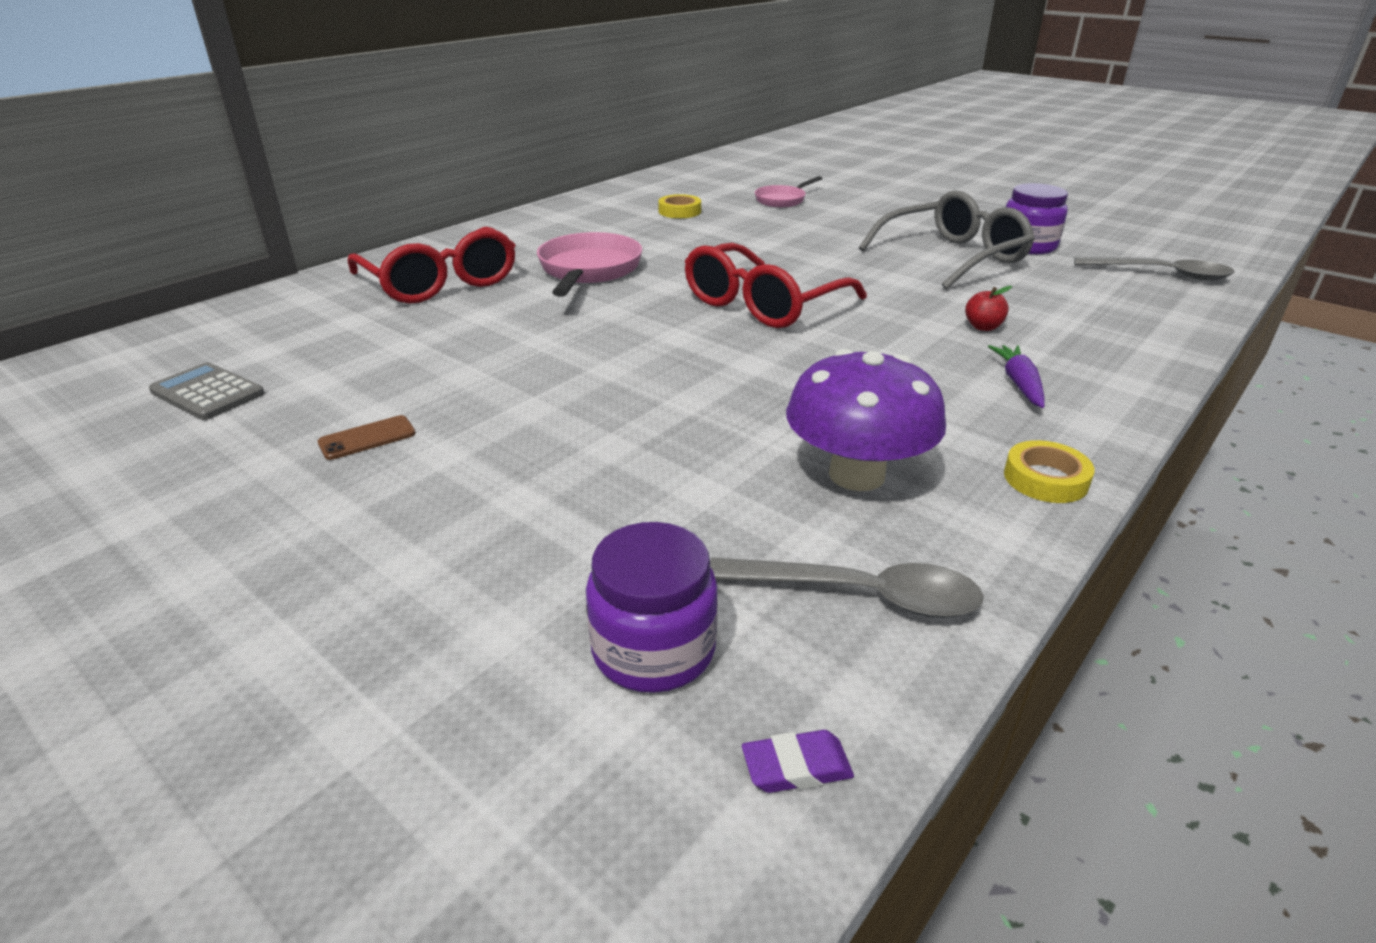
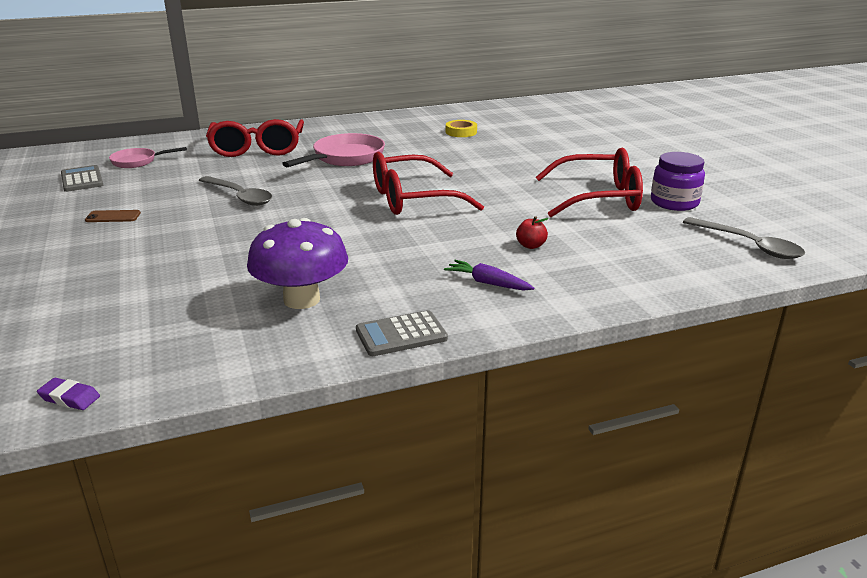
camera: 30 degrees right, 5 degrees down
purple jar [586,522,718,693] -> none
grey spoon [710,558,984,618] -> grey spoon moved to [199,176,272,206]
pink pan [755,176,822,207] -> pink pan moved to [109,147,187,168]
grey glasses [859,190,1035,290] -> red glasses [536,148,643,217]
purple carrot [988,345,1045,408] -> purple carrot turned 90 degrees counterclockwise [444,260,534,291]
yellow tape [1004,440,1095,503] -> grey calculator [356,310,448,356]

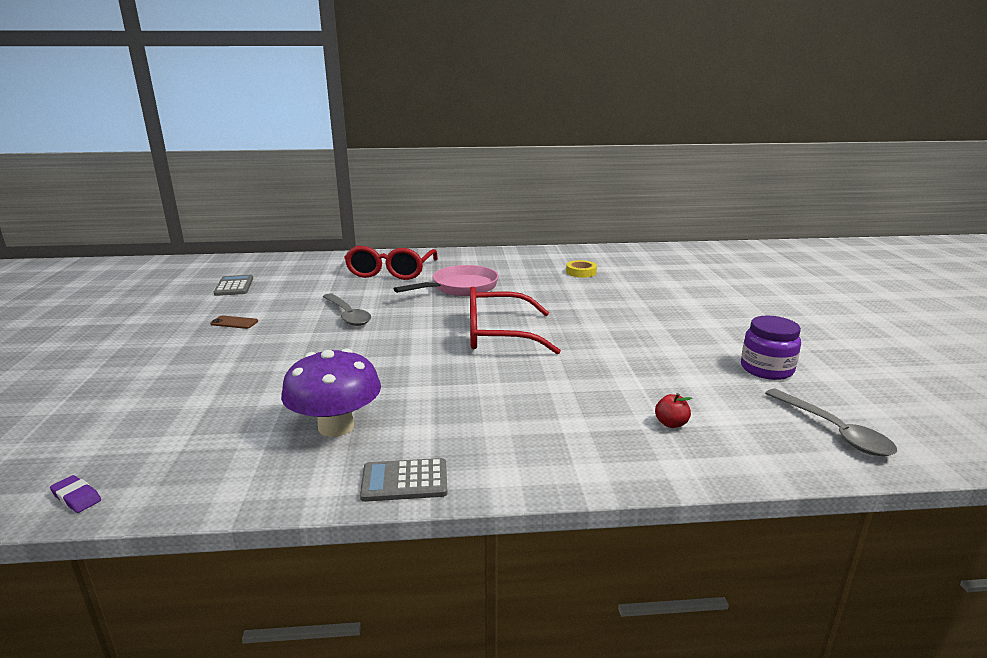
camera: 15 degrees right, 5 degrees down
pink pan [109,147,187,168] -> none
purple carrot [444,260,534,291] -> none
red apple [516,216,548,249] -> red apple moved to [655,393,692,428]
red glasses [536,148,643,217] -> none

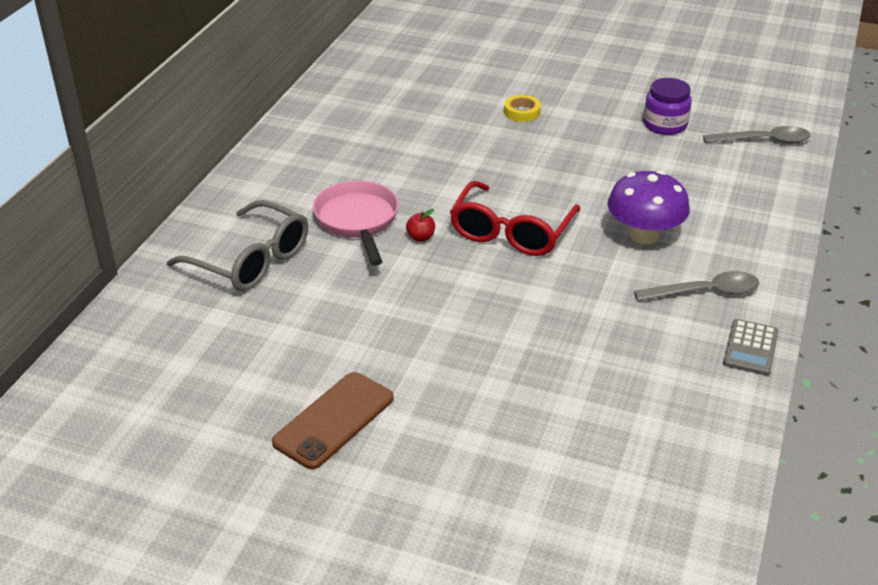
camera: 65 degrees left, 15 degrees up
purple eraser [50,475,101,513] -> none
brown phone [210,316,258,329] -> brown phone [272,372,394,469], size x2.10
grey calculator [214,275,253,296] -> none
purple mushroom [281,348,381,437] -> purple mushroom moved to [607,170,690,244]
grey spoon [323,293,371,326] -> grey spoon moved to [634,271,759,301]
red glasses [344,246,438,280] -> grey glasses [167,200,308,291]
yellow tape [566,260,597,278] -> yellow tape moved to [504,95,541,122]
red apple [655,393,692,428] -> red apple moved to [406,209,435,242]

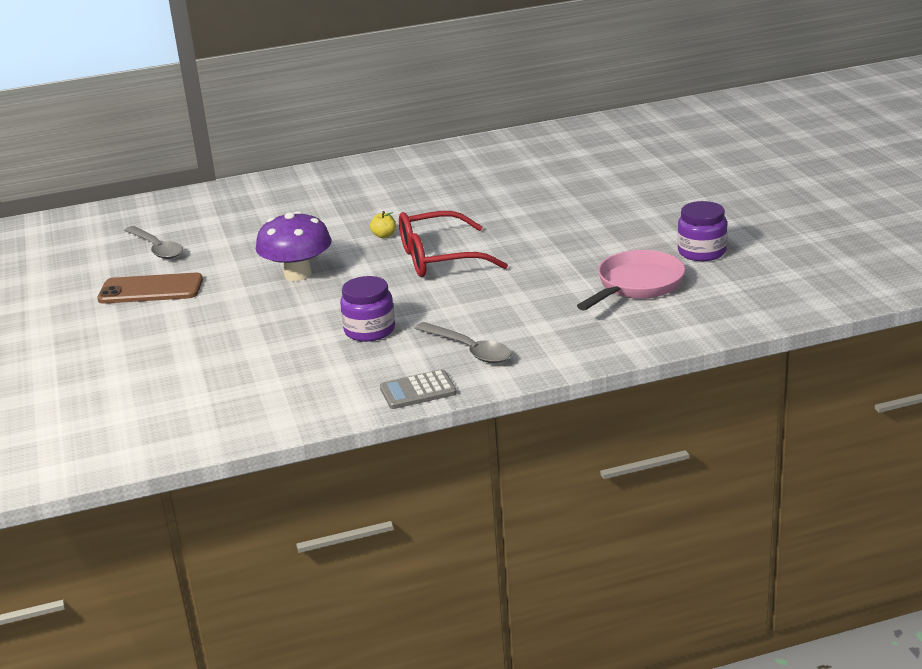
camera: 55 degrees right, 10 degrees down
grey glasses [167,200,308,291] -> none
pink pan [313,181,399,266] -> pink pan moved to [577,250,685,311]
red apple [406,209,435,242] -> yellow apple [370,211,396,238]
yellow tape [504,95,541,122] -> none
purple mushroom [607,170,690,244] -> purple mushroom moved to [256,211,332,281]
grey spoon [703,126,811,144] -> grey spoon moved to [124,226,183,259]
none -> purple jar [340,276,395,342]

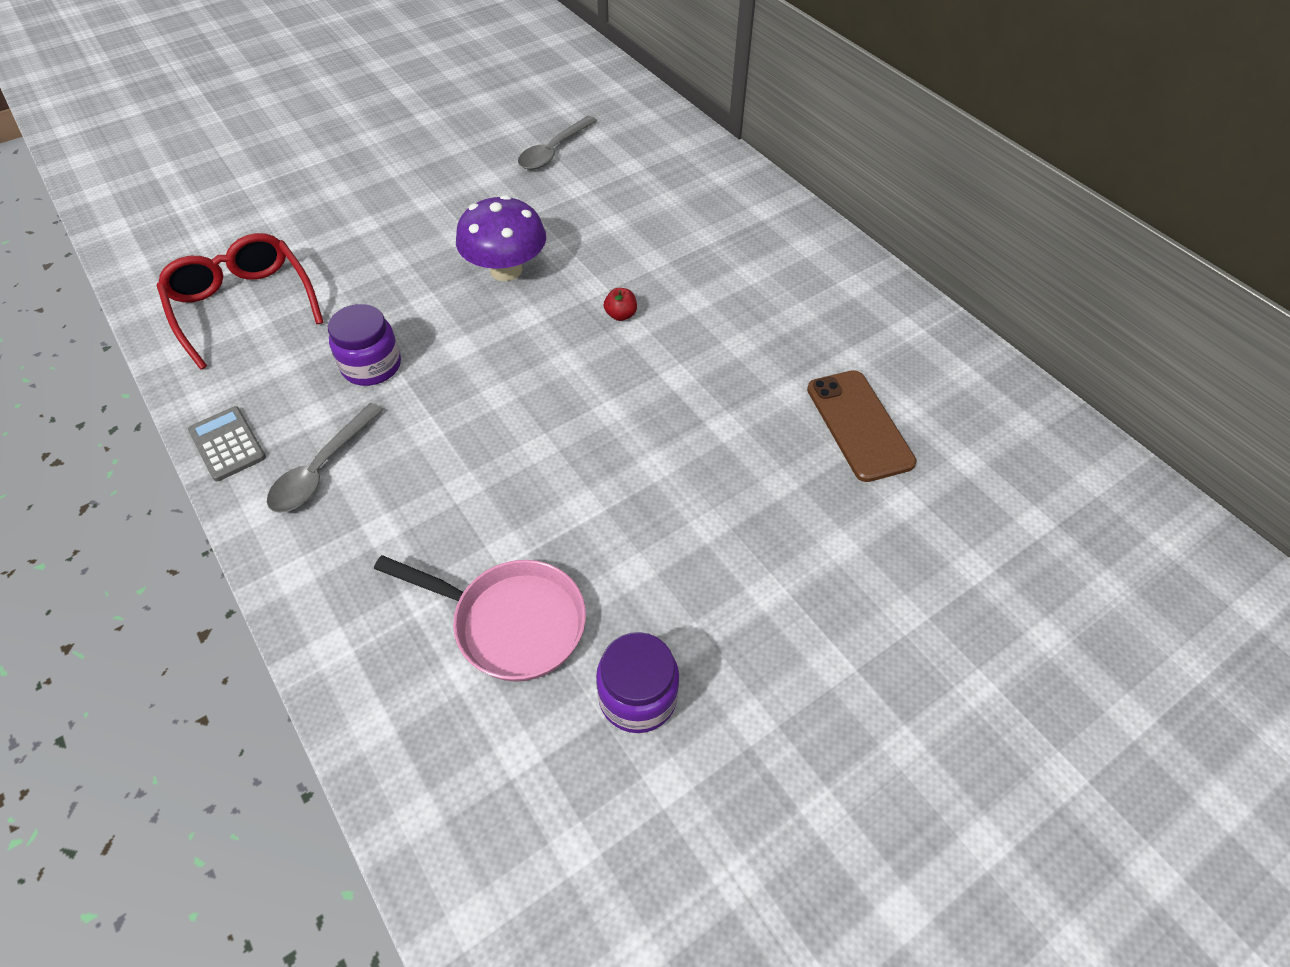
camera: 70 degrees right, 25 degrees up
brown phone [97,273,203,304] -> brown phone moved to [807,370,916,482]
yellow apple [370,211,396,238] -> red apple [604,288,637,321]
red glasses [399,211,508,277] -> red glasses moved to [157,233,324,370]

